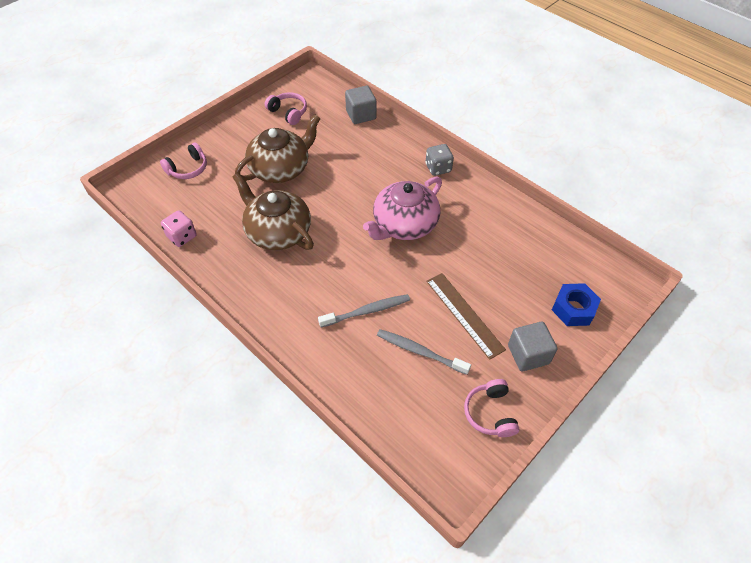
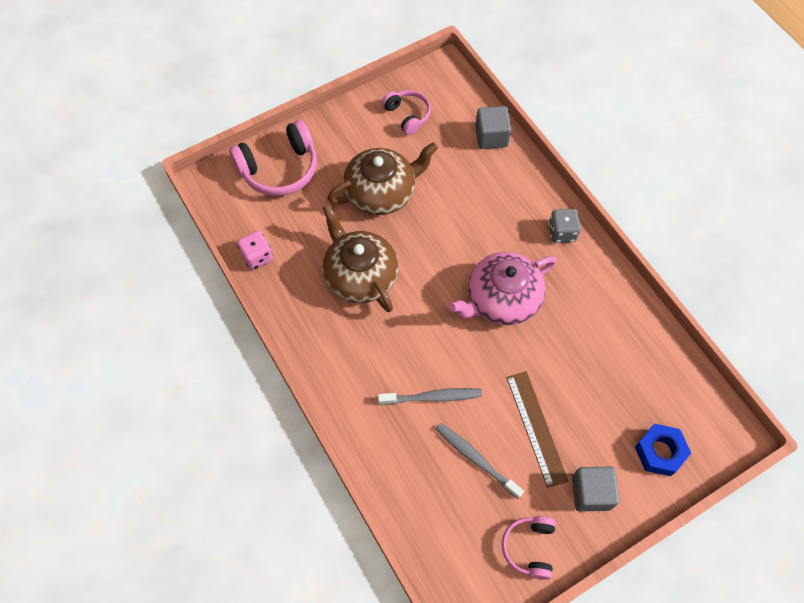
camera: 15 degrees right, 10 degrees up
pink headphones [160,143,207,179] -> pink headphones [229,120,317,196], size x1.70

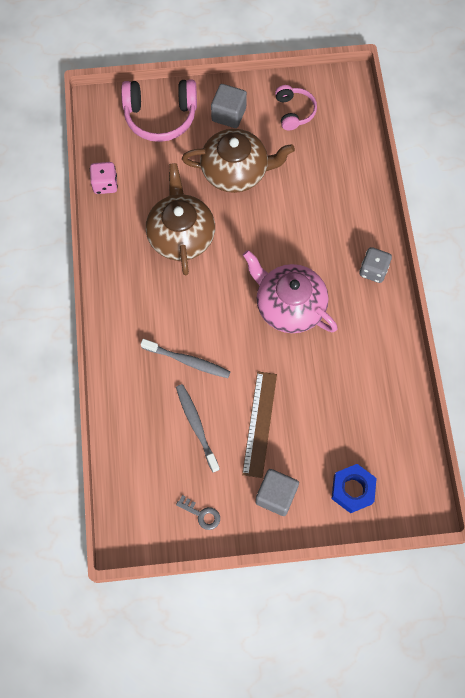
camera: 25 degrees right, 5 degrees up
pink teapot [449,252,557,325] -> pink teapot turned 45 degrees clockwise [243,250,338,333]
grey cube [475,106,512,149] -> grey cube moved to [211,84,247,128]
pink headphones [502,516,556,580] -> grey key [176,495,220,530]

